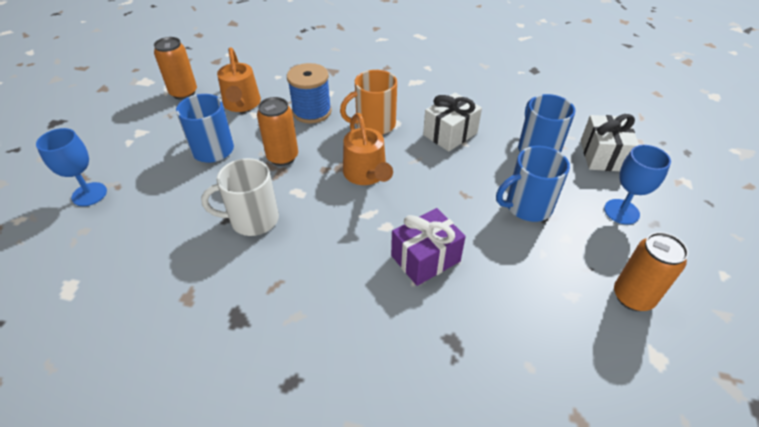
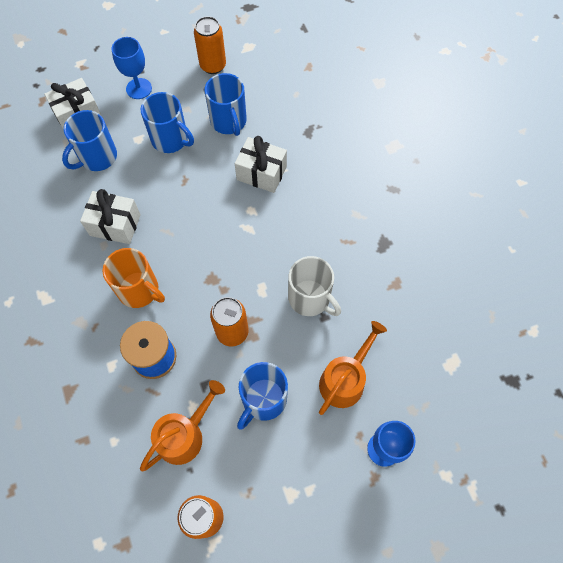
camera: 125 degrees left, 20 degrees up
orange watering can [343,113,393,185] -> orange watering can moved to [319,321,387,415]
purple gift [391,208,466,286] -> white gift [235,136,287,193]
none -> blue mug [205,73,247,136]

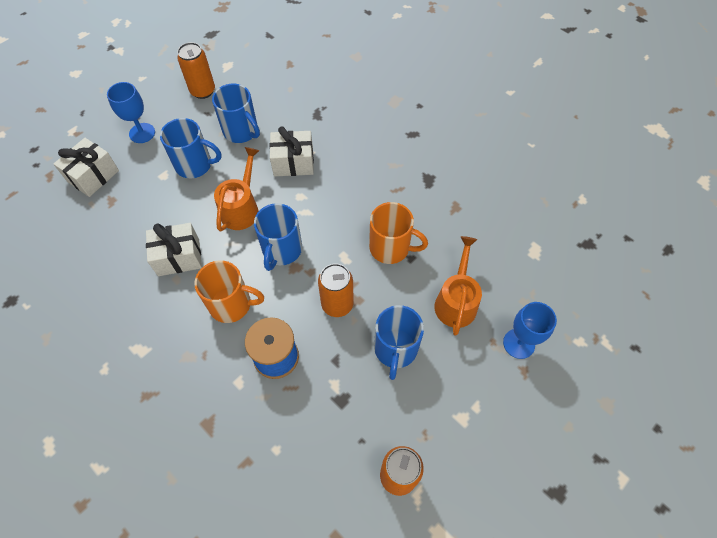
camera: 25 degrees left, 5 degrees down
blue mug [62,110,117,171] -> blue mug moved to [254,203,302,271]
orange watering can [140,380,225,471] -> orange watering can moved to [214,147,259,231]
white mug [288,256,341,316] -> orange mug [369,202,428,264]

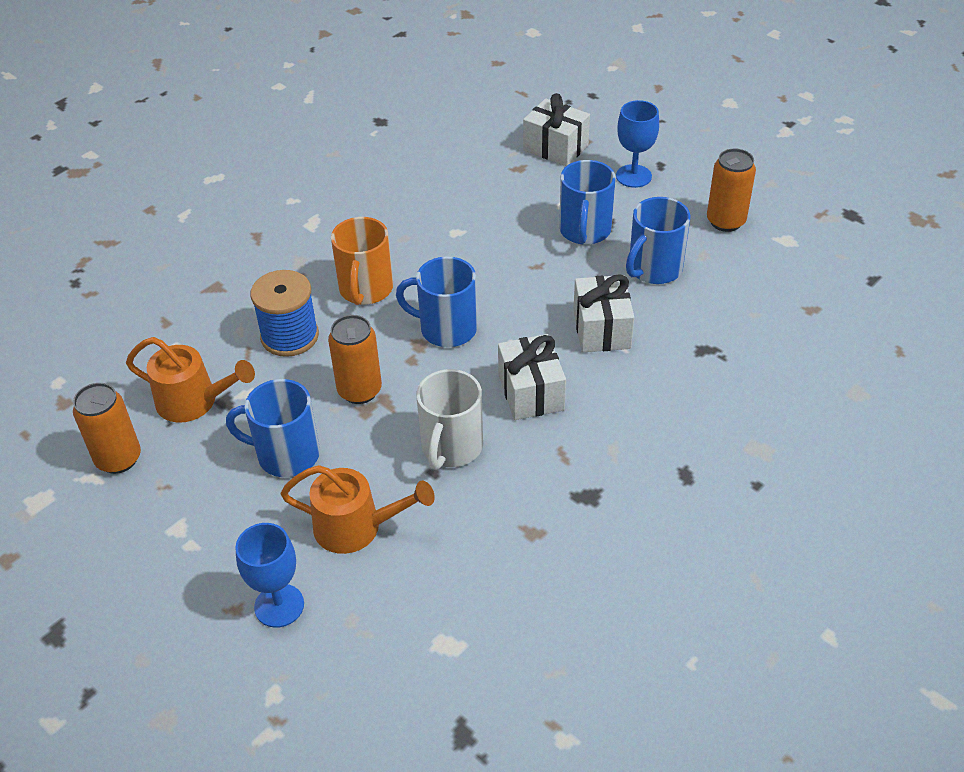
camera: 90 degrees right, 15 degrees down
white gift [146,223,202,276] -> white gift moved to [498,334,566,420]
orange watering can [214,147,259,231] -> orange watering can moved to [126,337,255,423]
orange mug [369,202,428,264] -> white mug [416,369,483,470]

